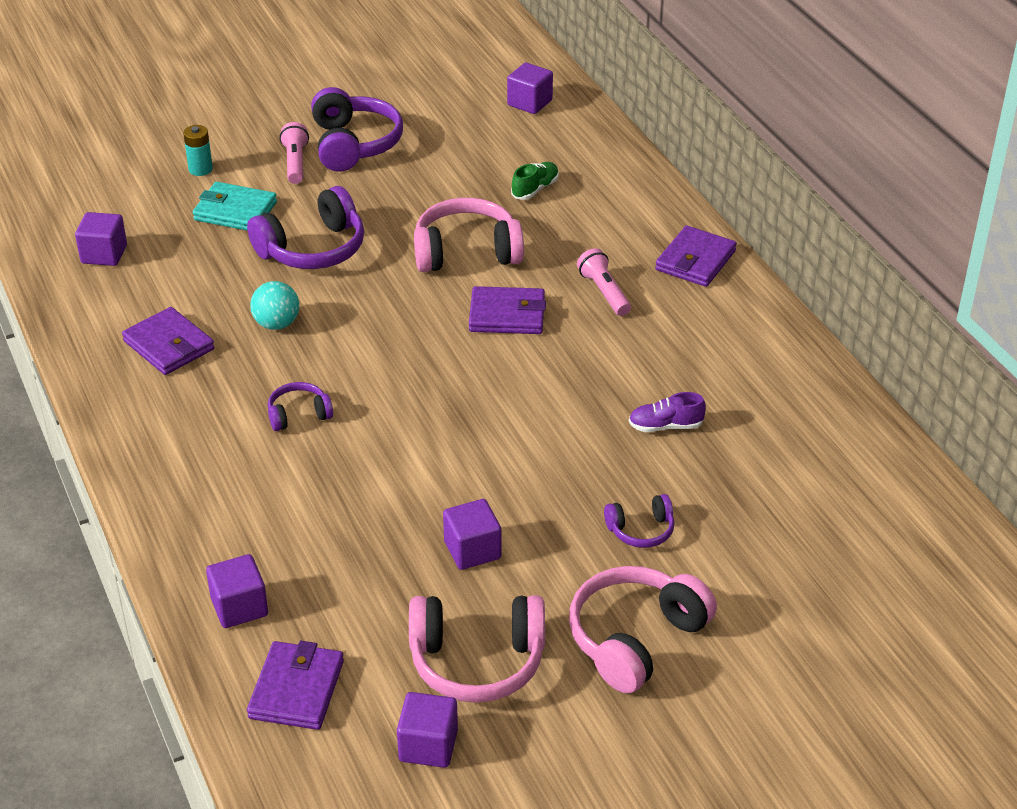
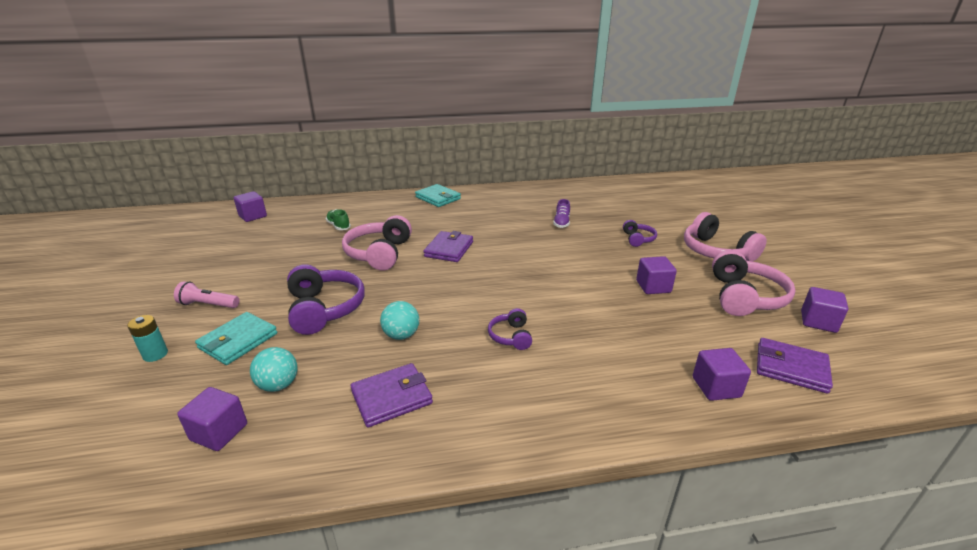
camera: 75 degrees left, 10 degrees down
purple headphones [311,87,403,172] -> none
pink flashlight [577,248,631,316] -> none
purple wallet [655,226,737,287] -> turquoise wallet [415,184,461,207]
none -> turquoise ball [250,347,298,392]

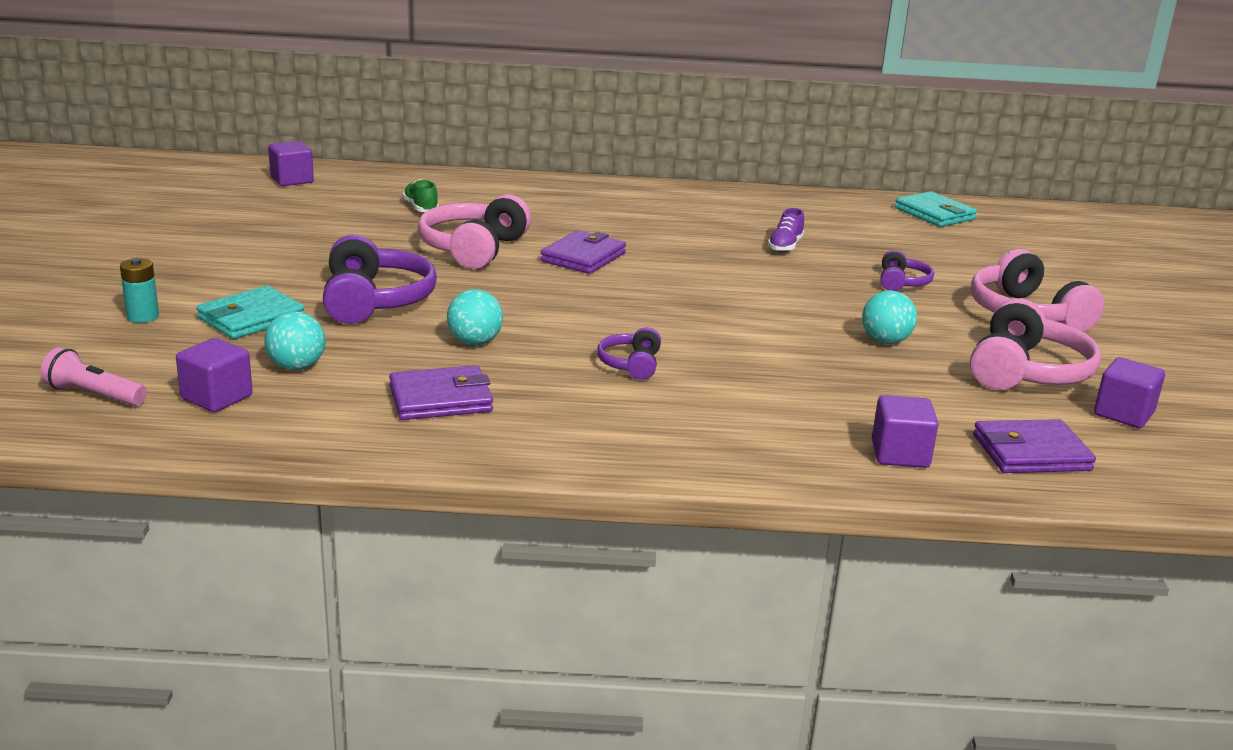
camera: 10 degrees right, 5 degrees down
pink flashlight [174,281,239,308] -> pink flashlight moved to [40,347,147,406]
turquoise wallet [415,184,461,207] -> turquoise wallet moved to [895,191,977,227]
purple cube [636,256,677,294] -> turquoise ball [862,290,917,344]
purple wallet [757,338,833,394] -> purple wallet turned 45 degrees counterclockwise [973,419,1096,473]

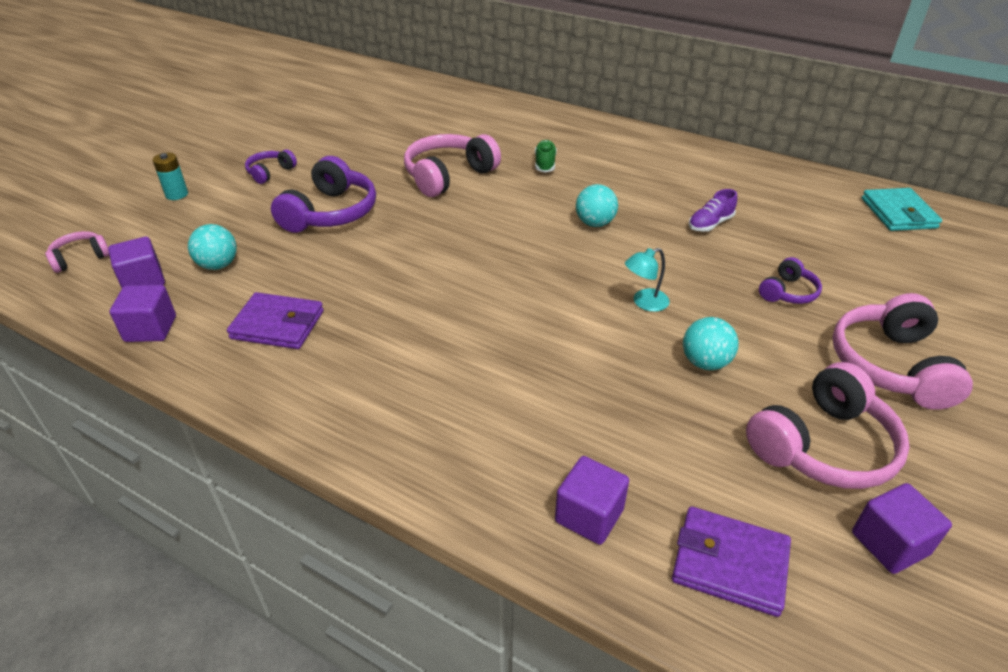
camera: 30 degrees right, 15 degrees up
pink flashlight [40,347,147,406] -> pink headphones [45,231,110,273]
turquoise wallet [196,285,304,339] -> none
purple cube [268,141,314,186] -> purple cube moved to [109,285,176,342]
green shoe [403,179,439,212] -> green shoe moved to [535,140,557,172]
turquoise ball [447,289,503,345] -> turquoise ball moved to [576,184,618,227]
purple wallet [540,230,626,274] -> none
purple headphones [597,327,661,380] -> purple headphones moved to [245,149,297,184]
none -> turquoise lamp [625,248,670,312]

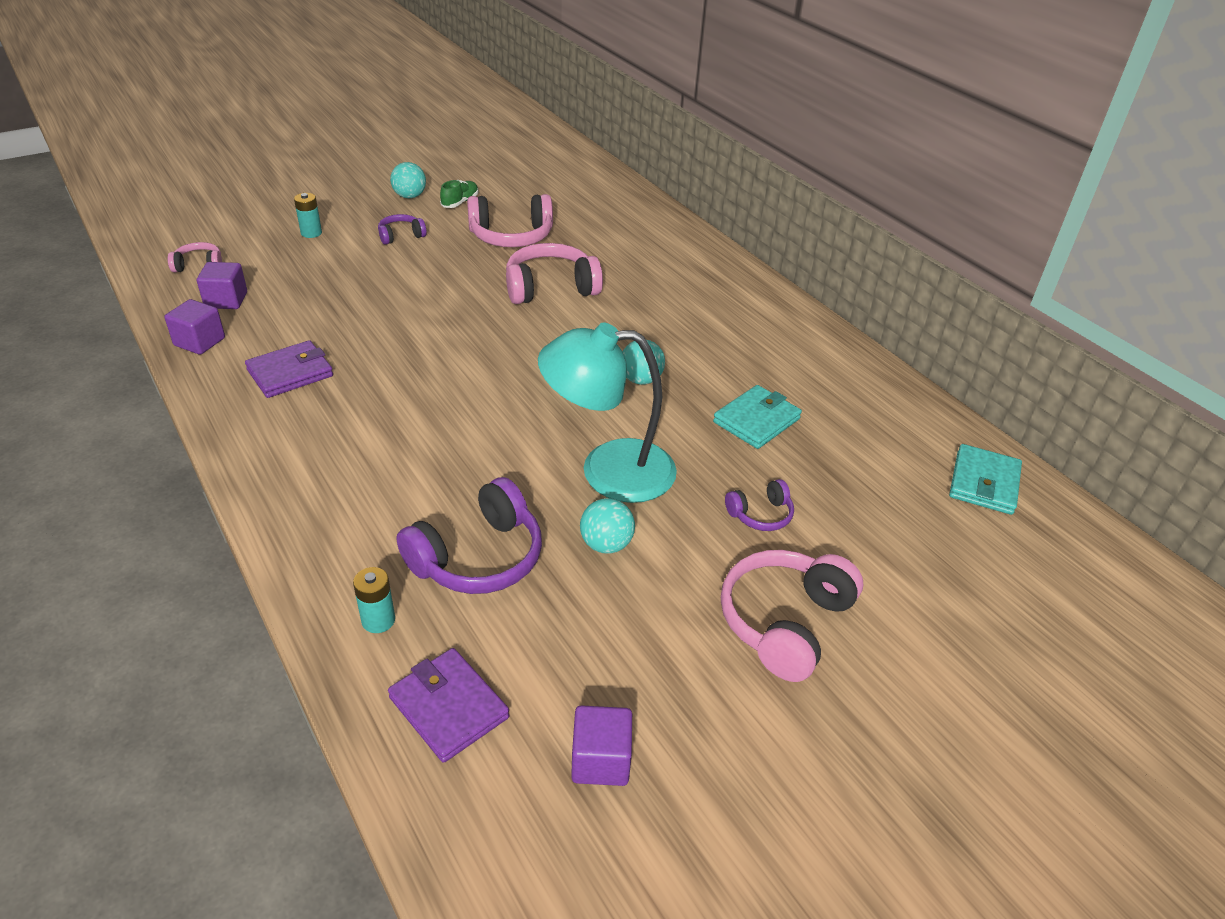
camera: 25 degrees right, 0 degrees up
turquoise ball [188,224,237,270] -> turquoise ball moved to [390,162,426,199]
purple wallet [227,292,324,349] -> purple wallet turned 75 degrees counterclockwise [245,340,333,398]
purple headphones [271,156,376,233] -> purple headphones moved to [396,477,542,594]
green shoe [535,140,557,172] -> green shoe moved to [440,180,479,208]
purple cube [555,456,629,545] -> turquoise battery [353,567,395,633]
turquoise lamp [625,248,670,312] -> turquoise lamp [538,323,677,503], size x2.47
purple shoe [689,189,737,231] -> turquoise wallet [713,385,802,449]
pink headphones [746,362,910,489] -> pink headphones moved to [467,194,553,247]

